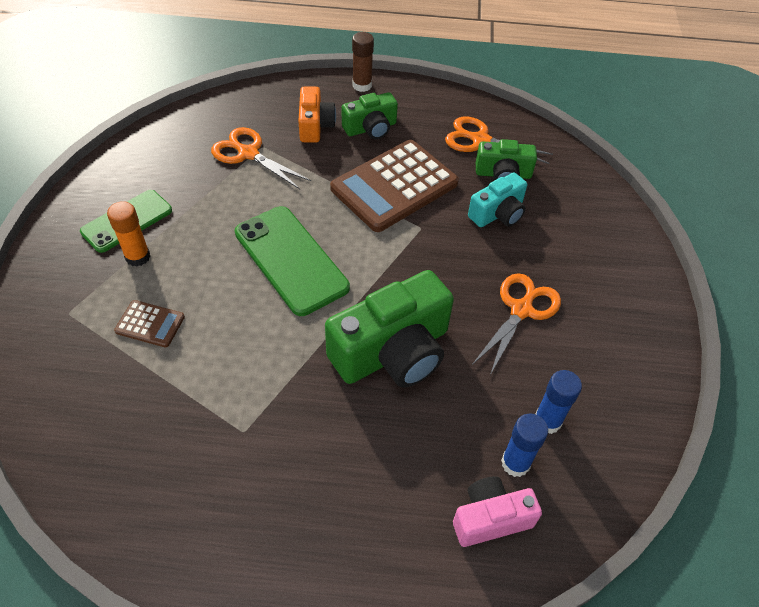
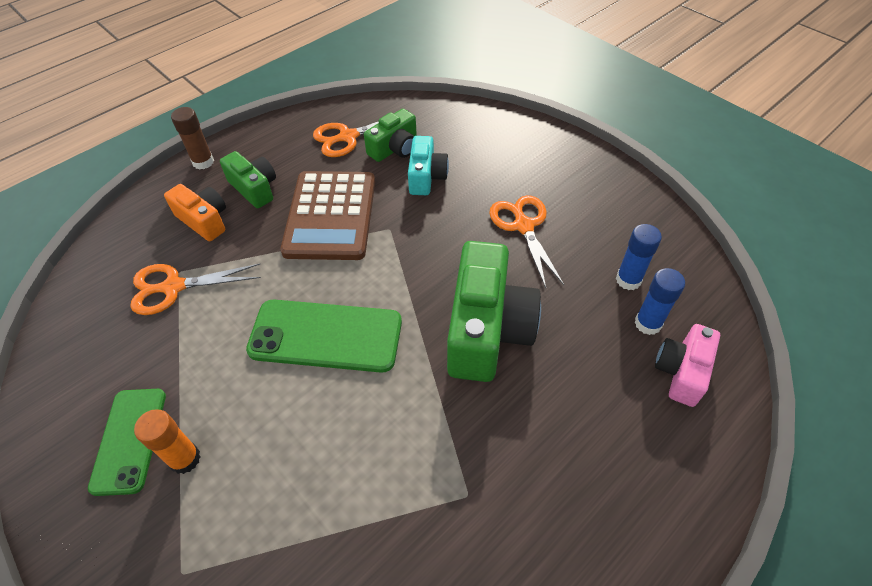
camera: 45 degrees left, 0 degrees up
brown calculator [114,300,185,347] -> none
green camera [342,92,398,139] -> green camera turned 60 degrees counterclockwise [220,151,276,208]

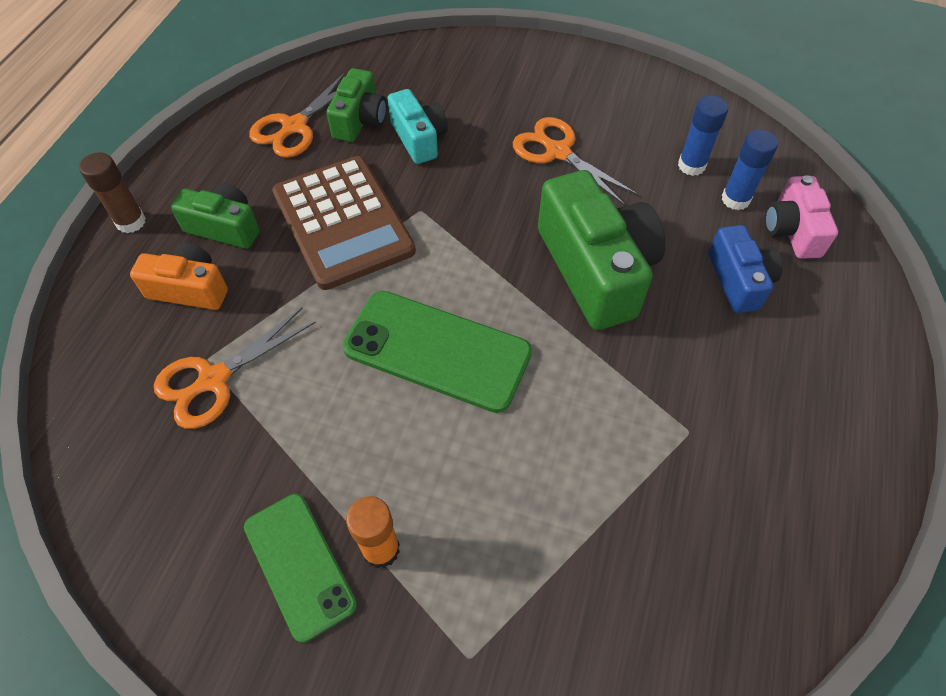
camera: 30 degrees left, 5 degrees up
green phone [246,300,402,373] -> green phone turned 45 degrees clockwise [343,291,532,413]
none -> blue camera [709,225,783,313]

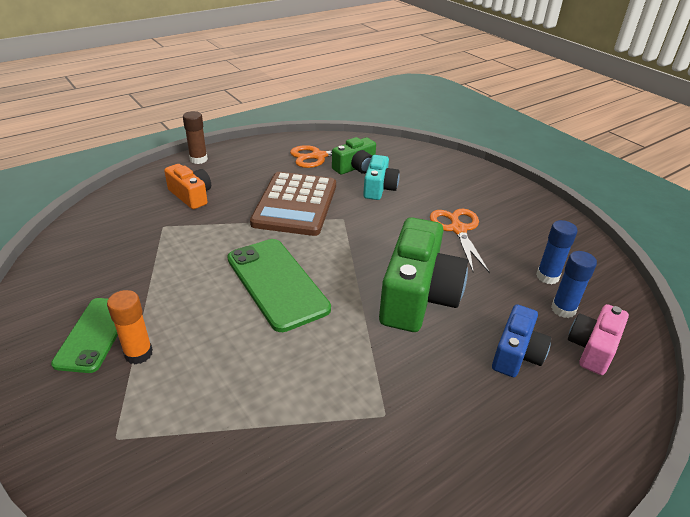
camera: 35 degrees right, 20 degrees down
orange scissors [154,308,316,429] -> none
green camera [170,183,260,249] -> none

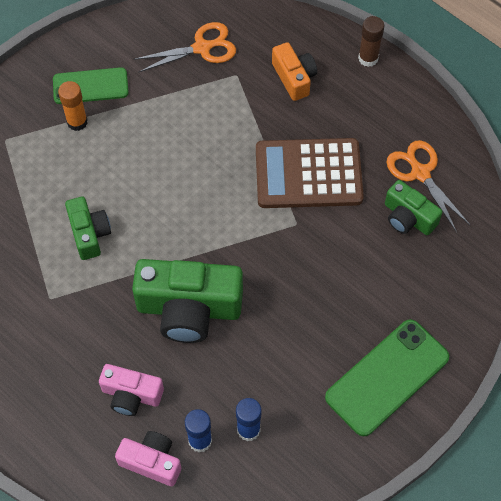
camera: 80 degrees right, 25 degrees up
orange camera [164,164,211,209] -> orange camera turned 60 degrees counterclockwise [272,42,317,101]
green phone [227,239,331,332] -> green phone moved to [325,319,449,437]
turquoise camera [363,155,400,200] -> none
orange scissors [430,209,490,273] -> orange scissors moved to [134,22,236,73]
blue camera [492,304,551,377] -> pink camera [99,364,164,416]
none -> green camera [65,197,111,260]

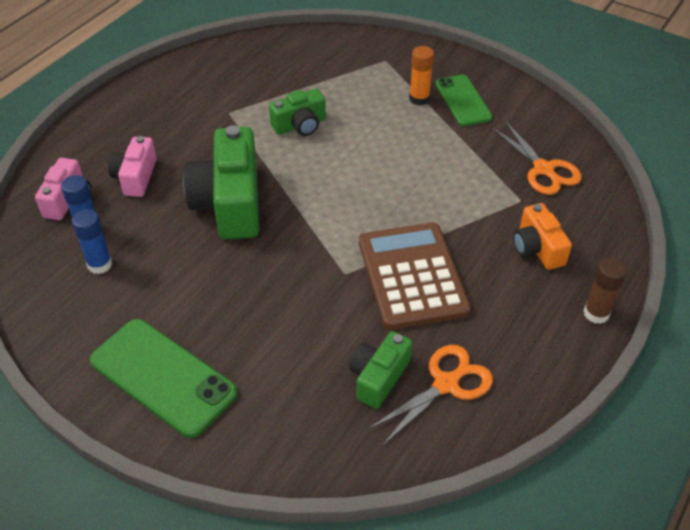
camera: 80 degrees right, 15 degrees down
orange camera [272,42,317,101] -> orange camera turned 105 degrees clockwise [513,203,572,270]

